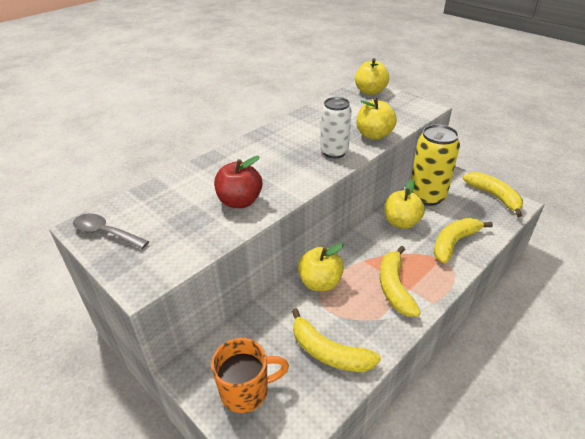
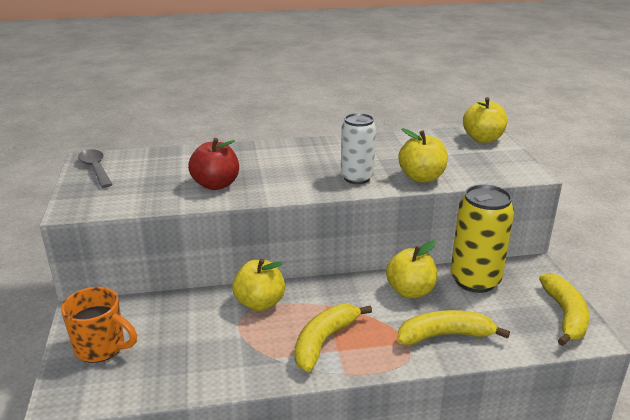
camera: 35 degrees right, 10 degrees down
yellow banana [292,308,381,372] -> none

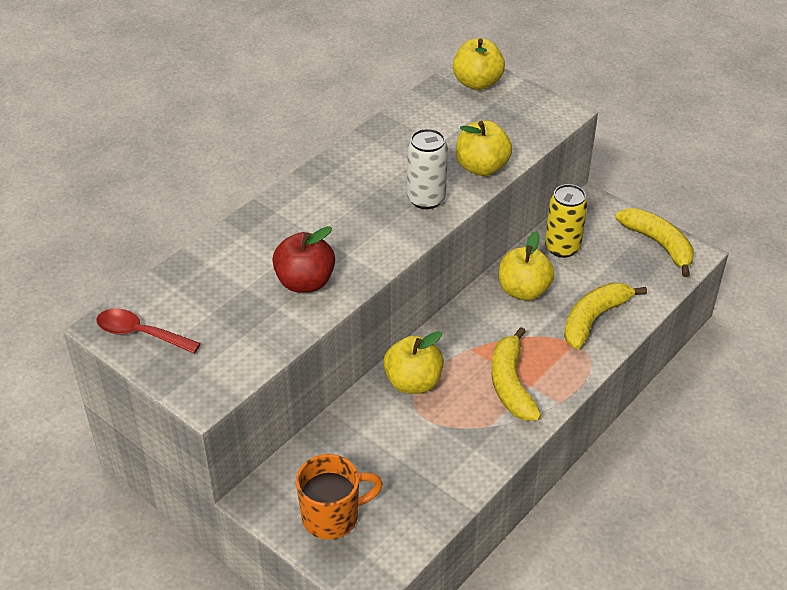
camera: 40 degrees left, 15 degrees up
grey spoon [78,149,113,188] -> red spoon [96,309,201,354]
yellow can [451,184,515,293] -> yellow can [545,184,588,258], size x0.66

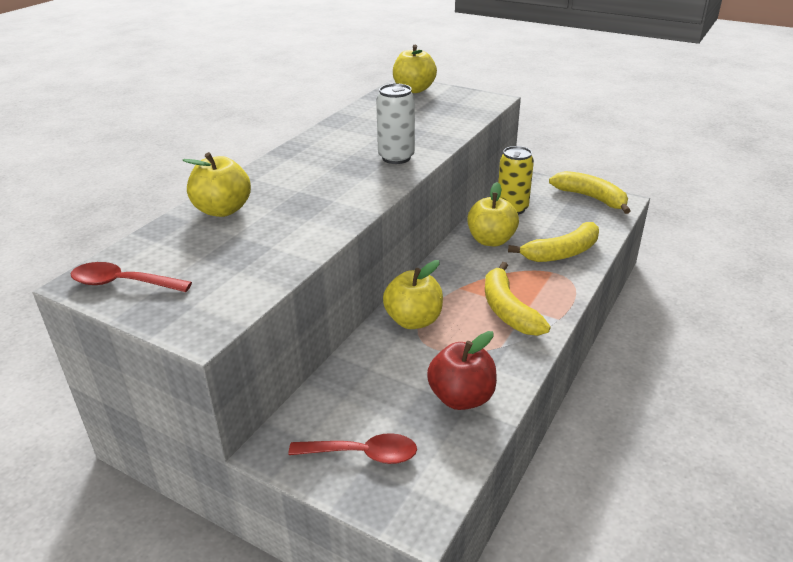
camera: 10 degrees left, 10 degrees down
red apple [272,226,335,293] -> red apple moved to [427,331,497,410]
orange mug [296,454,383,540] -> red spoon [288,433,417,464]
yellow apple [456,121,512,176] -> yellow apple moved to [182,152,251,217]
yellow banana [564,283,647,349] -> yellow banana turned 150 degrees counterclockwise [508,222,599,262]

